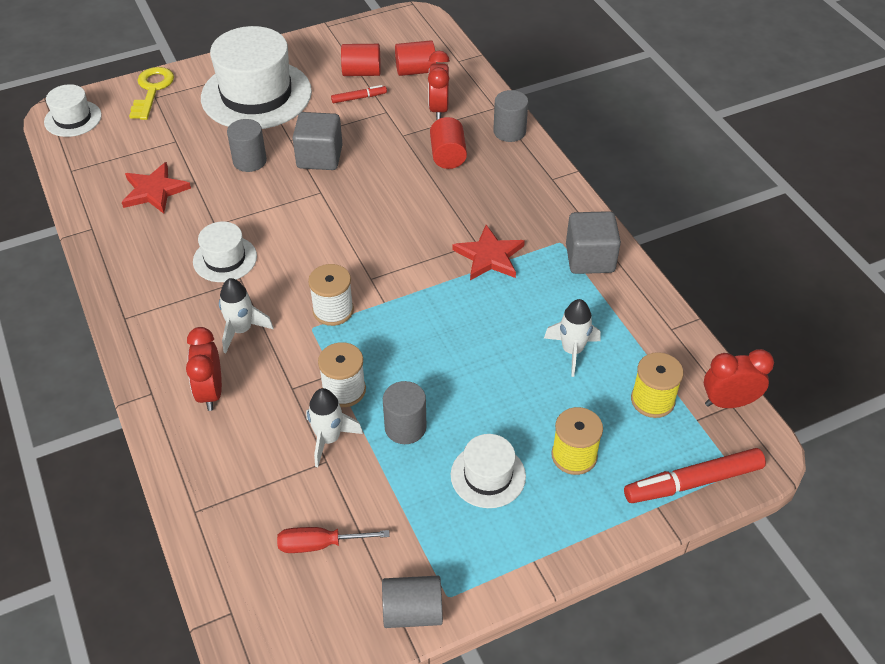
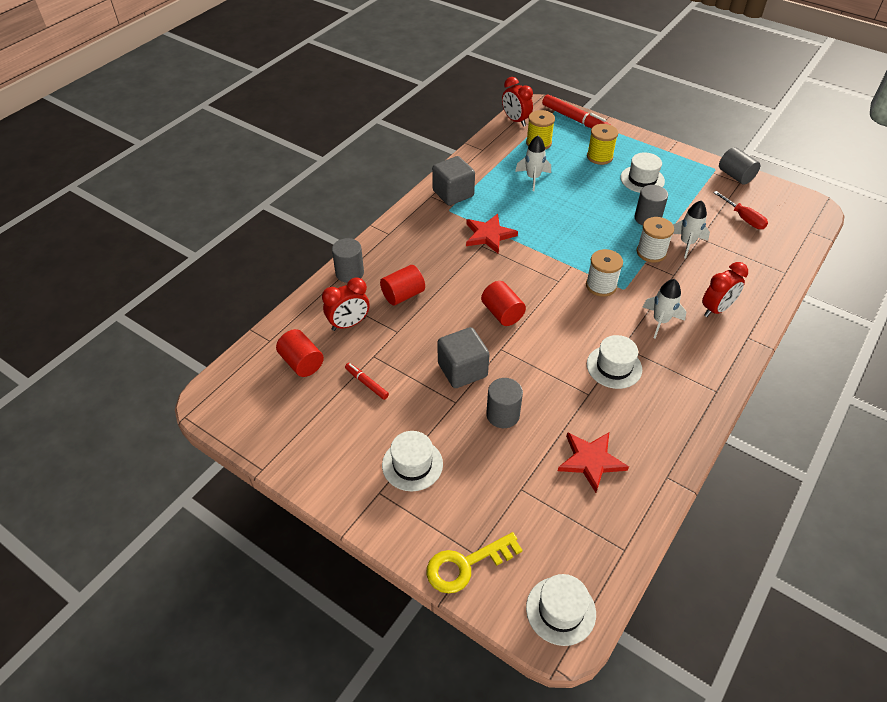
camera: 120 degrees left, 0 degrees up
white hat [201,26,312,129] -> white hat [382,431,443,491], size x0.50
red cylinder [341,44,381,76] -> red cylinder moved to [481,281,526,326]

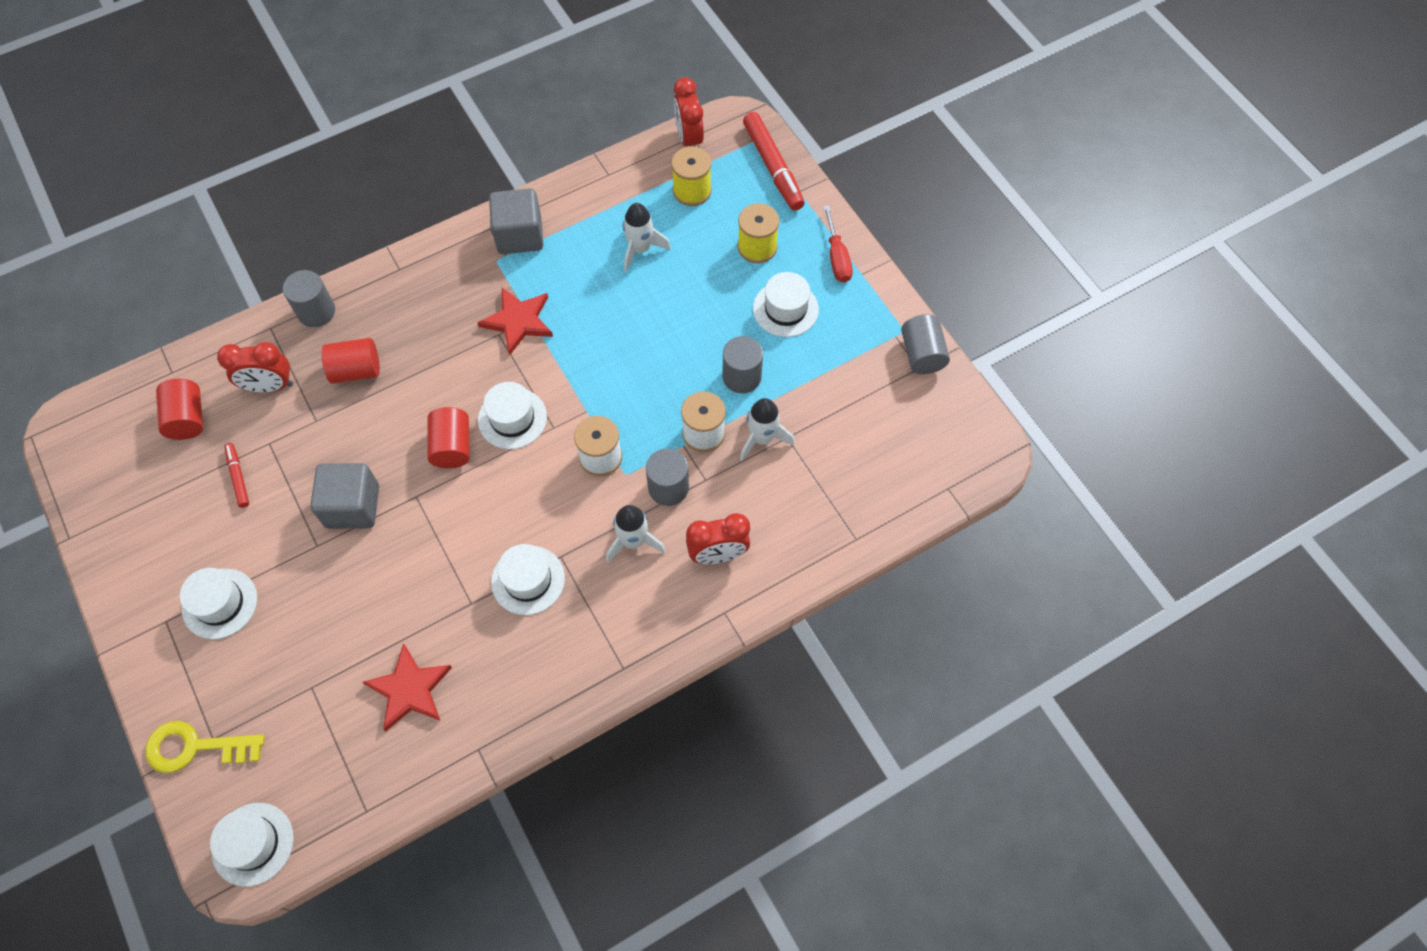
camera: 25 degrees right, 15 degrees up
grey cylinder [486,378,523,428] -> grey cylinder moved to [646,448,689,506]
red screwdriver [713,191,768,229] -> red screwdriver moved to [823,205,853,282]
none -> white hat [478,382,547,449]

